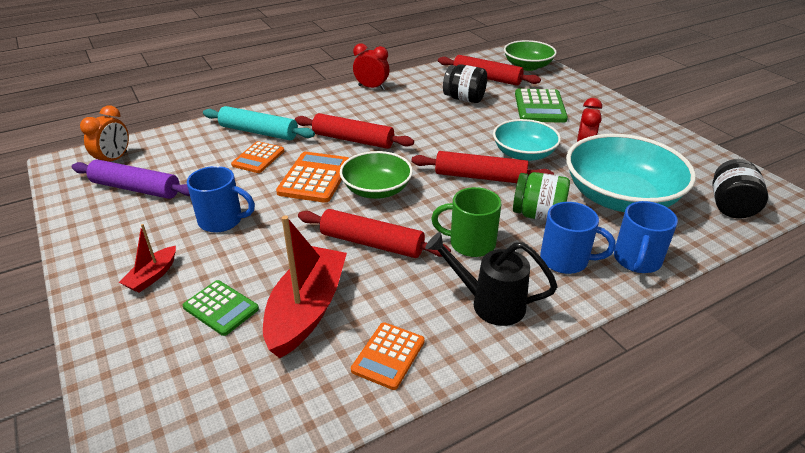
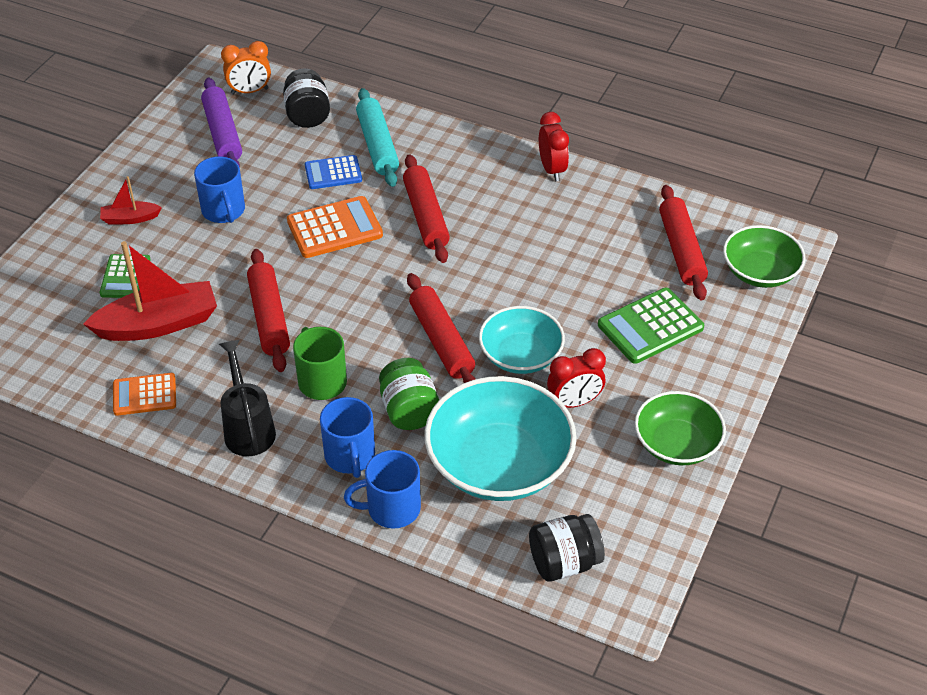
camera: 55 degrees right, 10 degrees up
orange calculator [231,141,284,173] -> blue calculator [305,155,362,189]
green bowl [340,151,413,199] -> green bowl moved to [635,391,726,465]
black jar [443,64,487,103] -> black jar moved to [283,68,330,128]

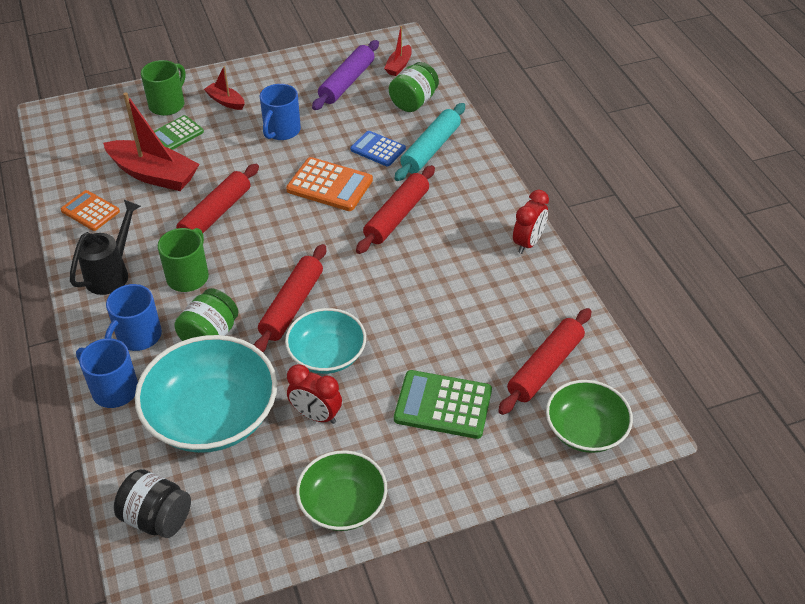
camera: 45 degrees right, 0 degrees up
orange clock [221,41,271,95] -> red boat [384,26,412,76]
black jar [283,68,330,128] -> green jar [389,62,439,112]
none -> green mug [141,60,185,116]

